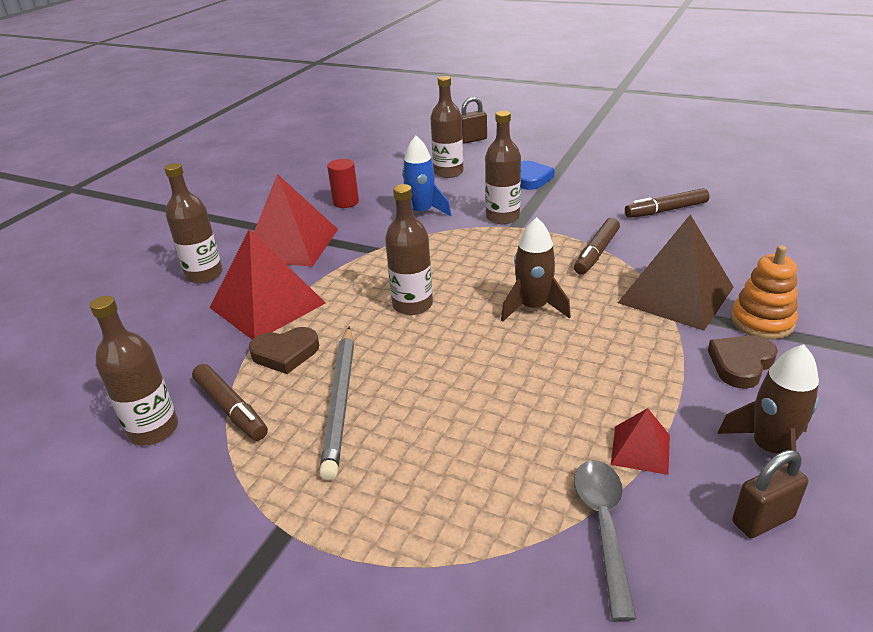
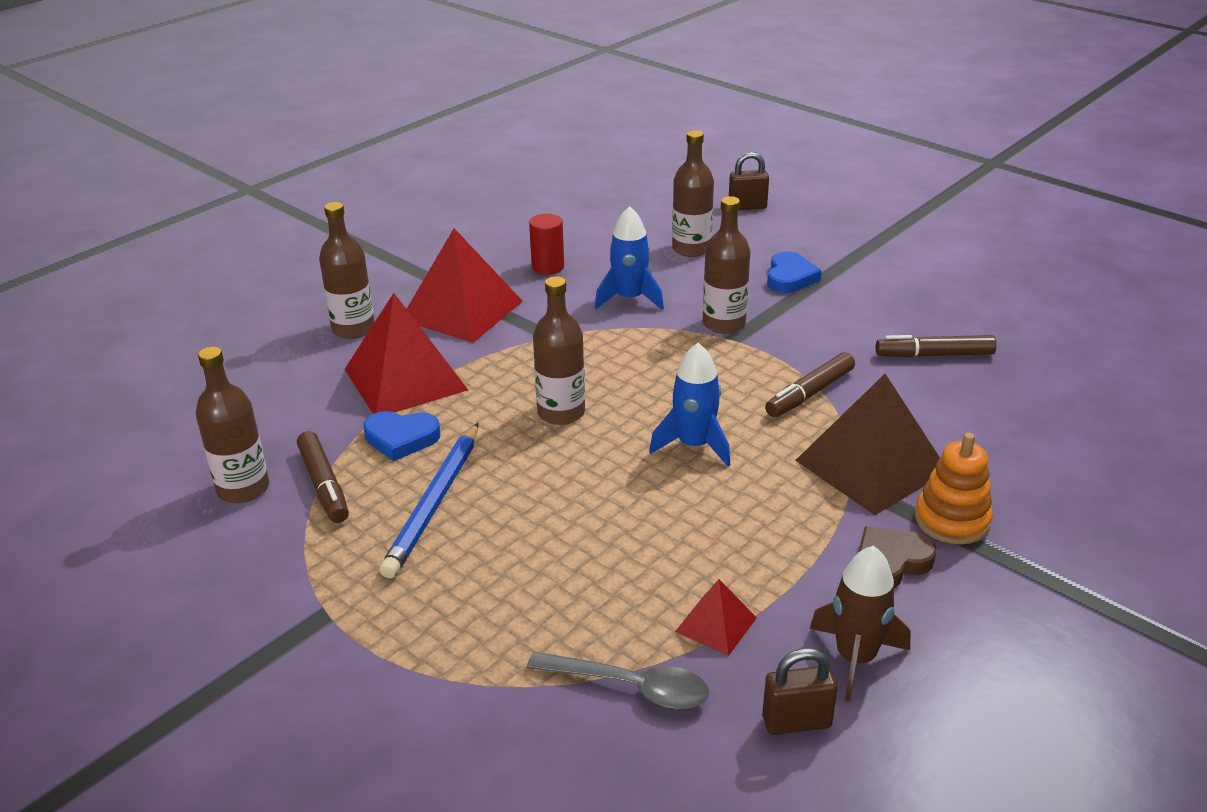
camera: 15 degrees right, 0 degrees up
brown heart [249,327,319,374] -> blue heart [363,411,440,461]
grey pencil [319,327,354,481] -> blue pencil [379,423,478,578]
brown rocket [501,217,571,322] -> blue rocket [649,343,730,467]
grey spoon [574,460,637,621] -> grey spoon turned 90 degrees clockwise [527,652,709,709]

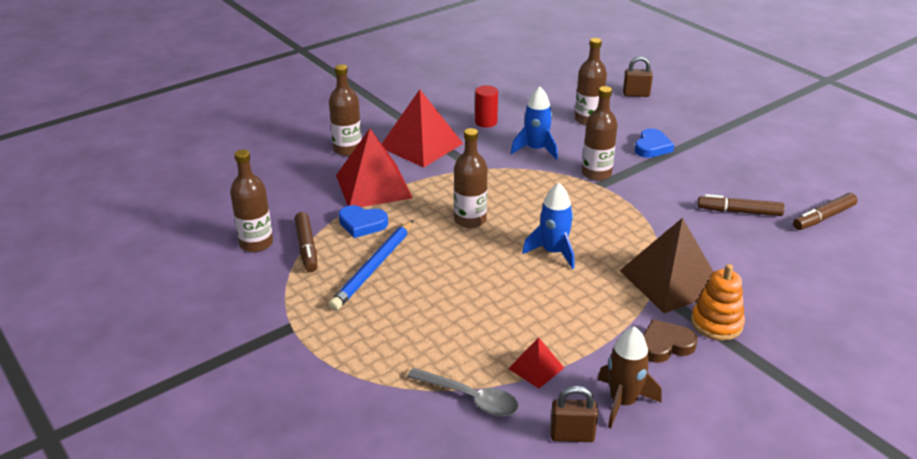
camera: 10 degrees right, 0 degrees up
brown marker [765,352,855,417] -> brown marker moved to [793,193,858,230]

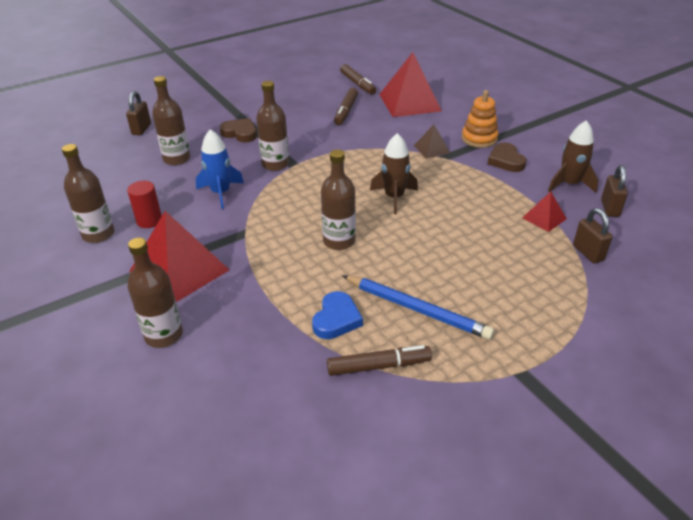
camera: 85 degrees left, 5 degrees up
brown bottle [230,150,273,252] -> brown bottle moved to [62,144,114,243]
red pyramid [336,129,413,207] -> red pyramid moved to [379,52,442,117]
grey spoon [407,368,519,416] -> brown padlock [573,208,613,263]
blue rocket [522,183,574,269] -> brown rocket [370,133,418,214]
brown pyramid [620,218,714,313] -> brown pyramid [414,125,450,159], size x0.48
blue heart [635,128,674,158] -> brown heart [219,118,257,142]

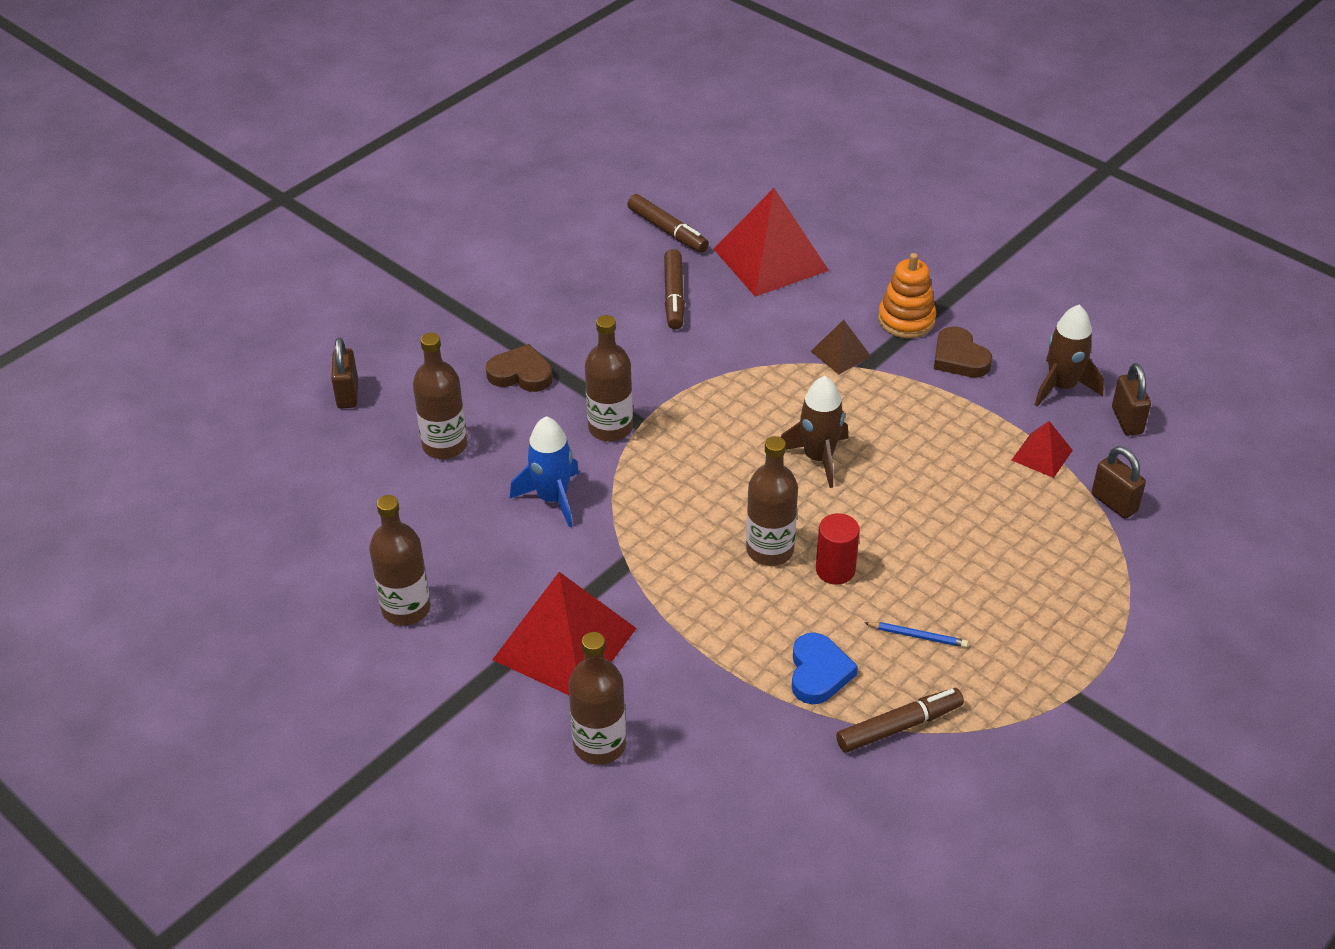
camera: 15 degrees left, 5 degrees up
red cylinder [127,181,162,228] -> red cylinder moved to [816,513,860,585]
blue pencil [342,275,494,340] -> blue pencil [864,622,968,648], size x0.46

